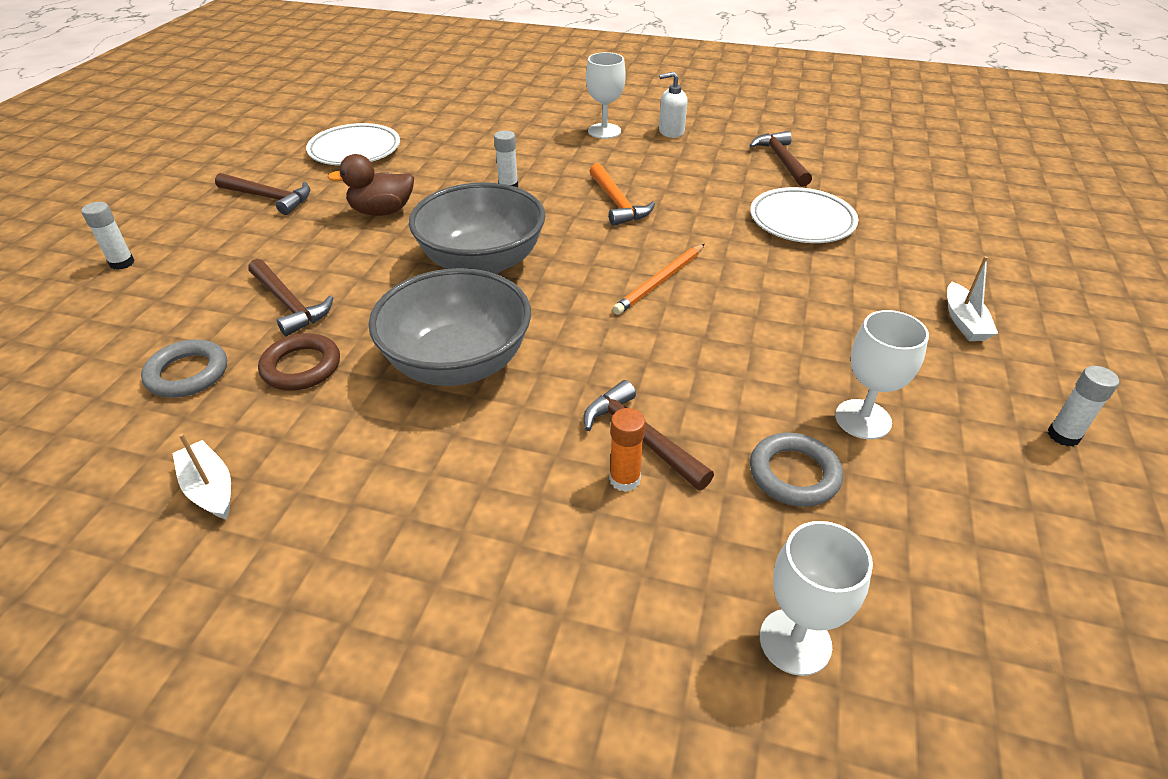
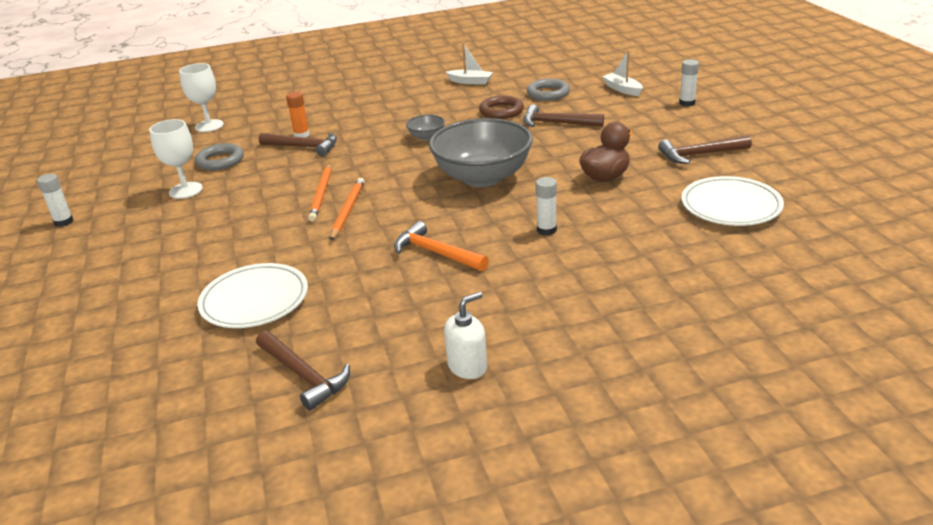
camera: 150 degrees right, 10 degrees down
grey bowl [369,268,531,386] -> grey bowl [406,115,445,141], size x0.43
white goblet [586,52,626,139] -> none
white boat [947,256,998,341] -> white boat moved to [602,50,643,96]
none -> orange pencil [308,164,332,221]

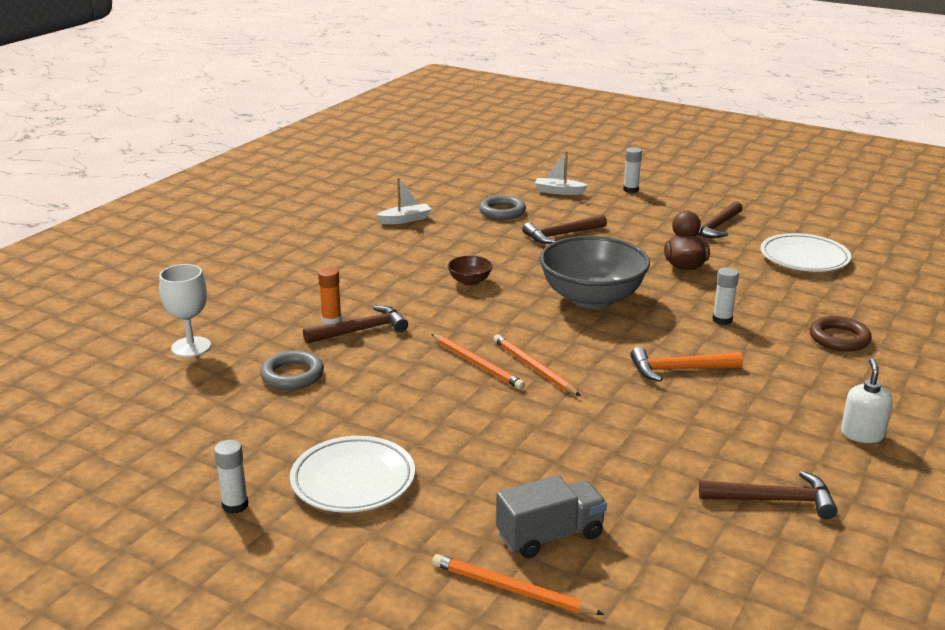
camera: 45 degrees left, 5 degrees down
white goblet [149,119,203,199] -> none
white plate [198,263,308,328] -> white plate moved to [290,436,415,513]
grey bowl [406,115,445,141] -> brown bowl [448,256,493,286]
brown ring [479,96,524,119] -> brown ring moved to [810,316,872,352]
none -> orange pencil [432,554,605,615]
none -> grey truck [496,475,607,558]

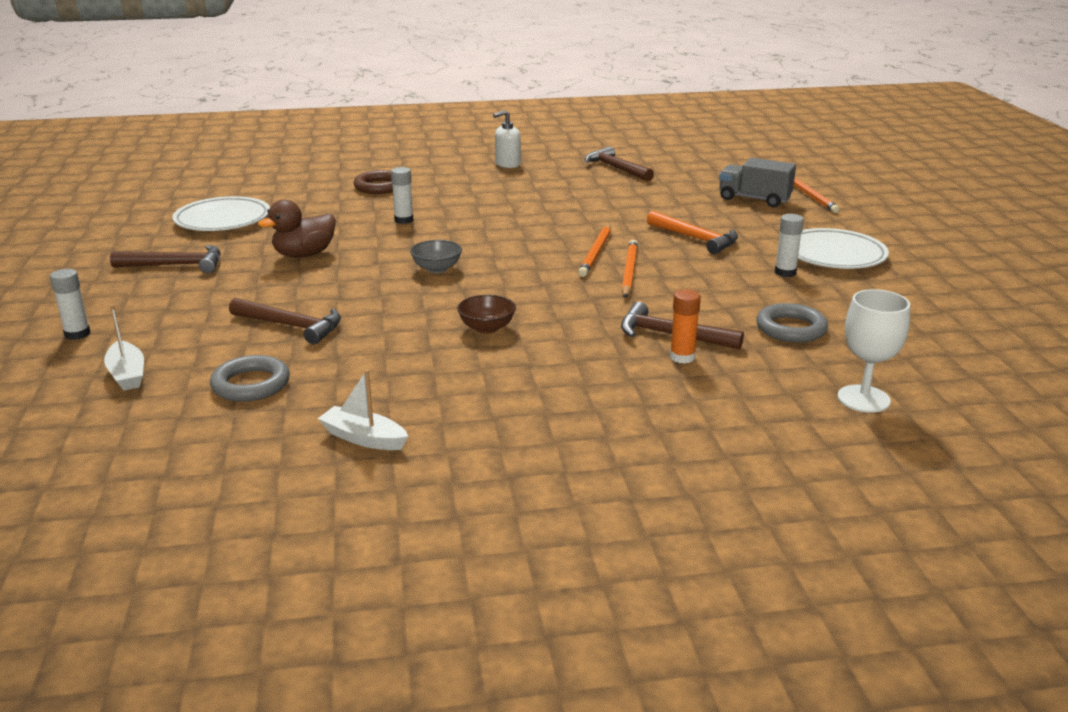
camera: 130 degrees left, 0 degrees up
white glue stick [214,440,248,514] -> white glue stick moved to [775,214,804,277]
grey bowl [539,236,650,309] -> grey bowl [410,240,462,273], size x0.43
orange hammer [630,347,743,382] -> orange hammer moved to [647,211,738,254]

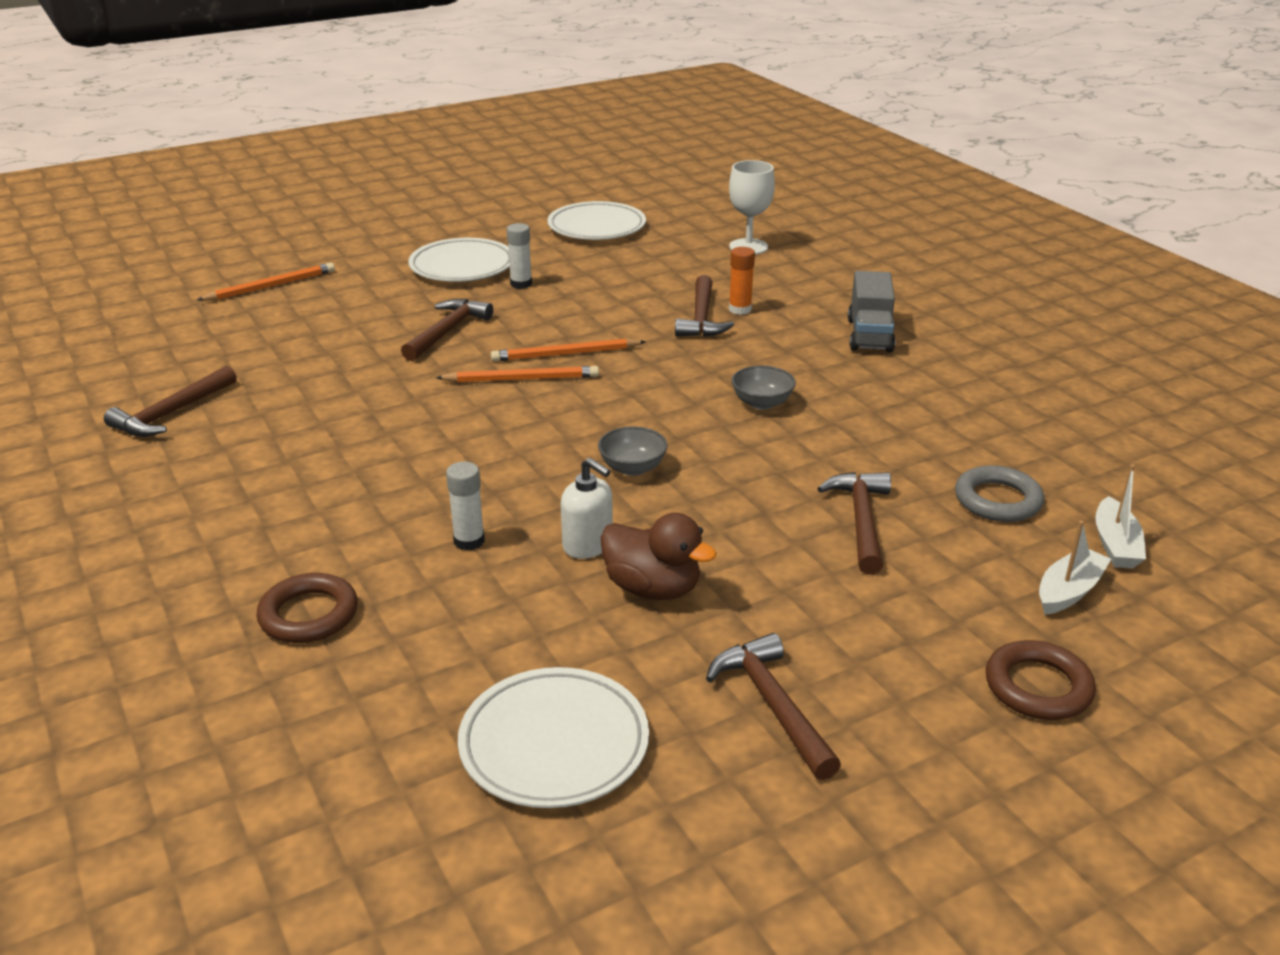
camera: 110 degrees left, 5 degrees up
white glue stick [50,269,91,340] -> brown ring [986,640,1096,720]
white boat [318,369,408,450] -> white boat moved to [1095,464,1146,569]
brown bowl [457,295,516,334] -> grey bowl [732,366,796,410]
white soap dispenser [493,110,521,168] -> white soap dispenser moved to [561,458,613,559]
orange hammer [647,211,738,254] -> brown hammer [401,299,493,361]
grey truck [719,158,796,207] -> grey truck moved to [848,271,896,352]
grey ring [756,303,828,343] -> none
none -> white plate [547,201,646,240]

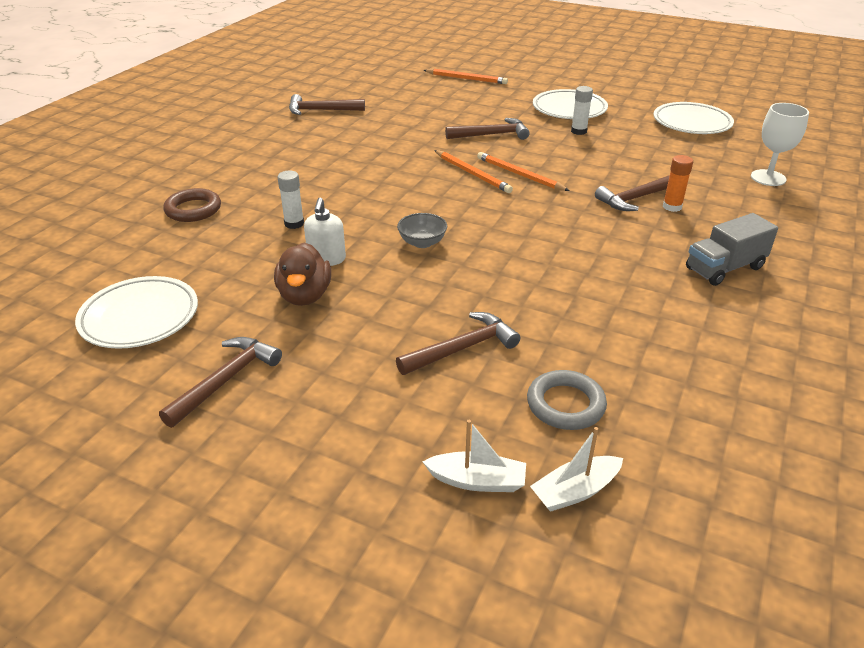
camera: 55 degrees right, 5 degrees up
grey bowl [732,366,796,410] -> none
brown ring [986,640,1096,720] -> none

